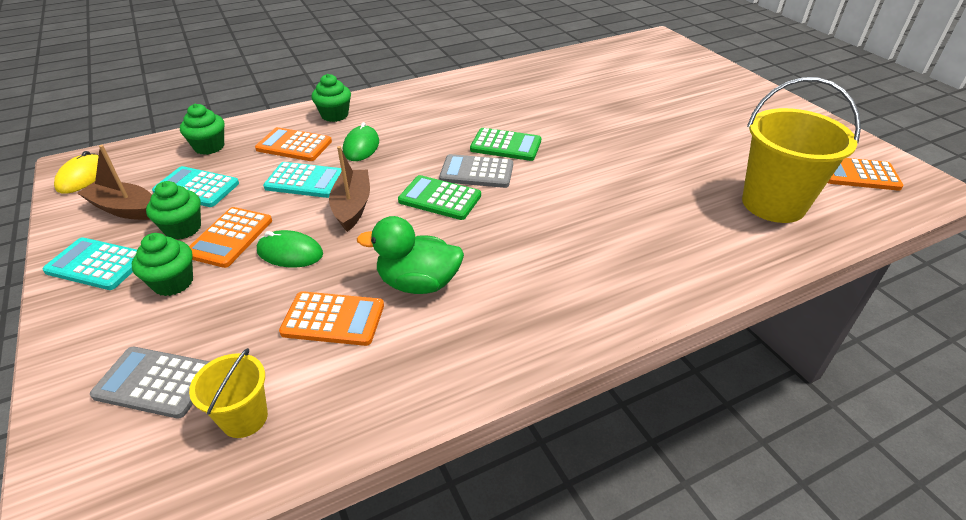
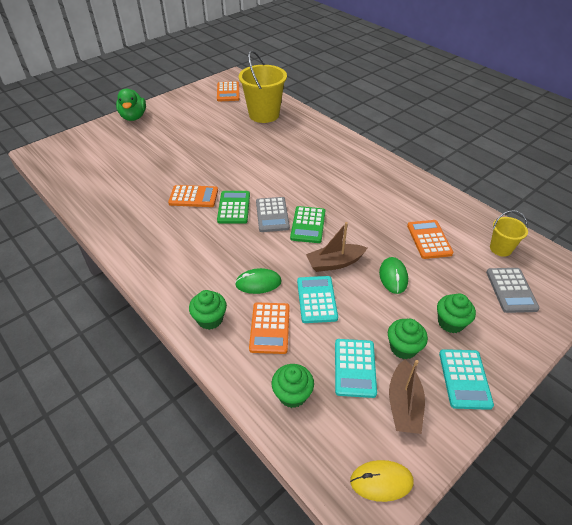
camera: 105 degrees left, 5 degrees up
orange calculator [189,207,272,268] -> orange calculator moved to [168,185,218,207]
green duck [357,216,464,294] -> green duck moved to [116,89,146,121]

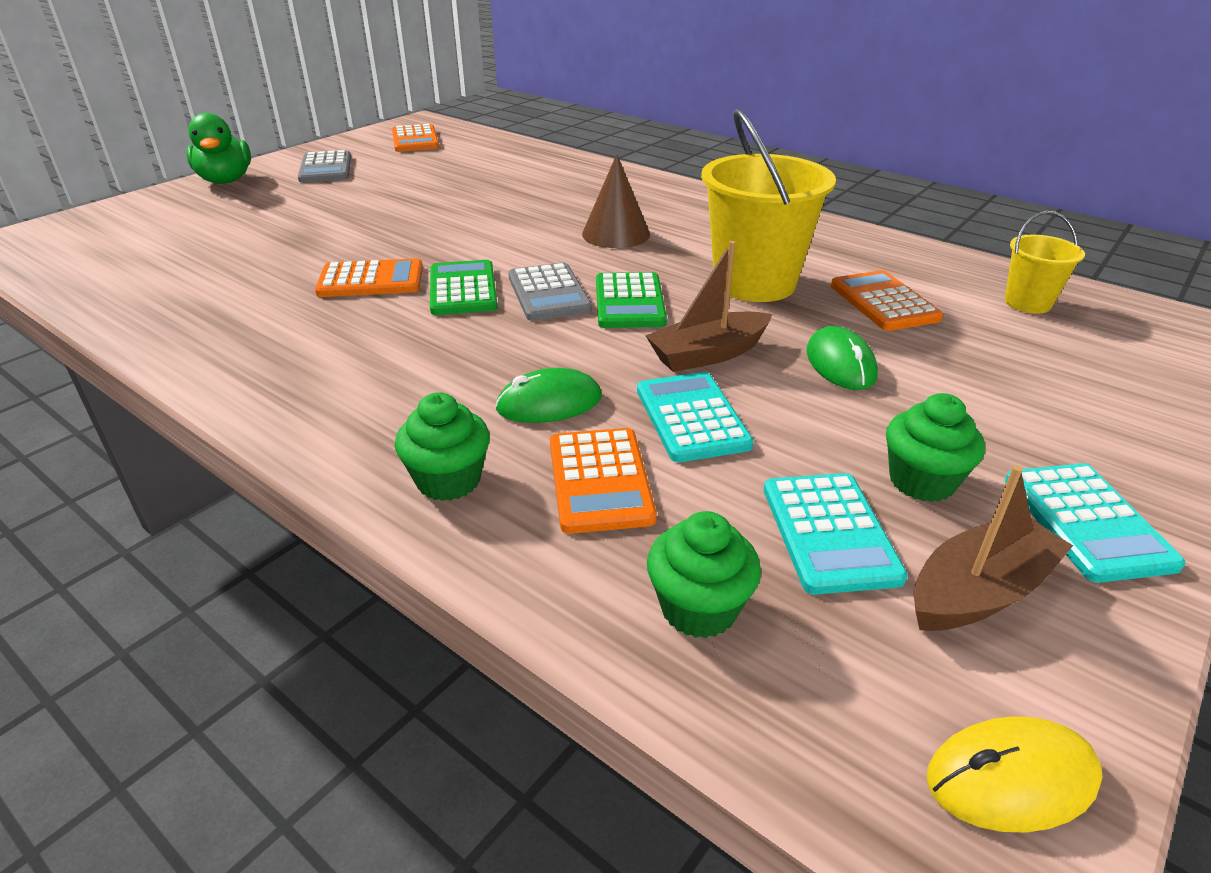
camera: 10 degrees left, 10 degrees down
yellow bucket [239,50,287,123] -> yellow bucket moved to [701,108,836,302]
brown boat [389,360,425,434] -> brown boat turned 120 degrees counterclockwise [914,465,1073,631]
green cupcake [437,293,476,333] -> none
grey calculator [486,268,539,313] -> grey calculator moved to [298,150,351,183]
none -> brown cone [582,154,650,248]

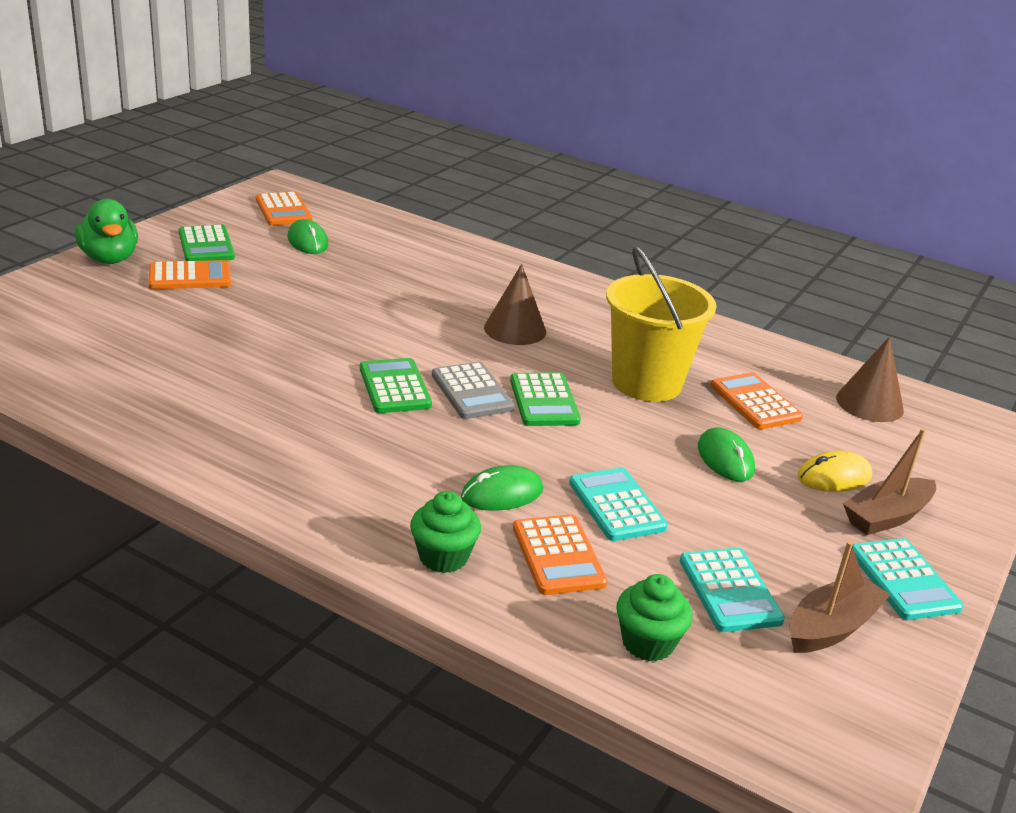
camera: 10 degrees left, 5 degrees down
grey calculator [298,150,351,183] -> green calculator [179,225,235,261]
orange calculator [315,258,423,297] -> orange calculator moved to [148,260,231,289]
brown boat [645,241,773,372] -> brown boat moved to [843,428,936,535]
green cupcake [886,393,985,502] -> none
yellow mouse [927,716,1102,833] -> yellow mouse moved to [798,451,872,492]
yellow bucket [1005,211,1085,314] -> brown cone [836,336,904,422]
none -> green mouse [288,219,329,254]

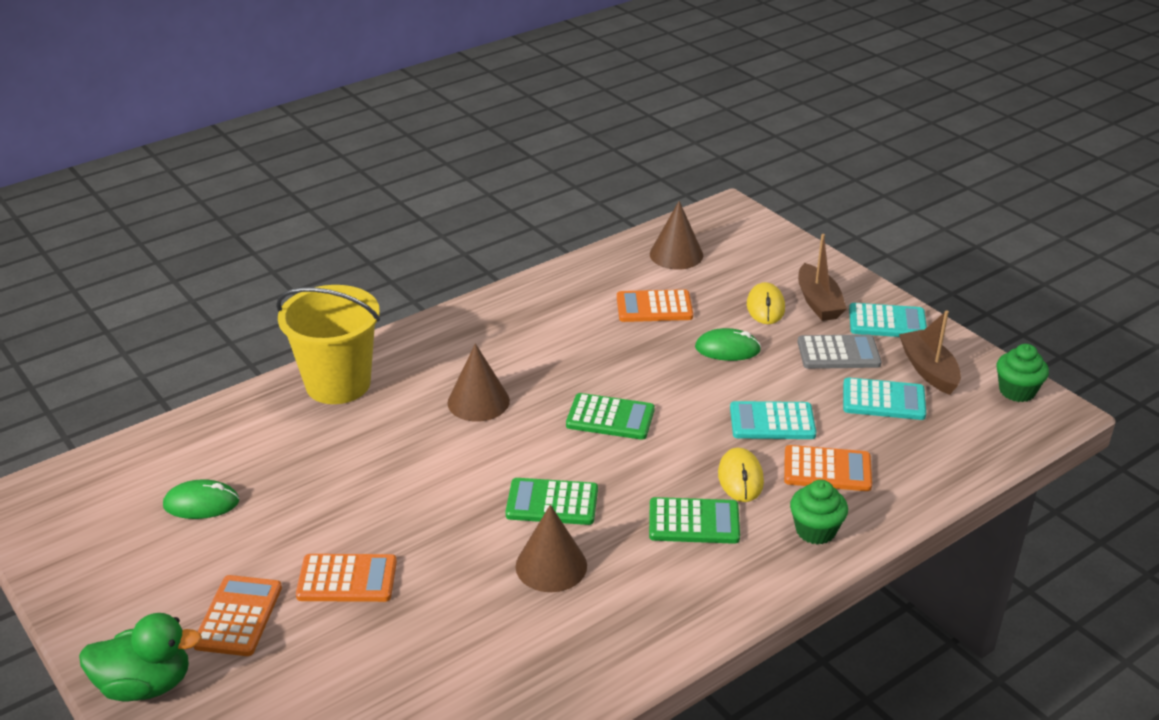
camera: 65 degrees left, 5 degrees up
green calculator [179,225,235,261] -> green calculator moved to [649,497,740,544]
orange calculator [256,192,312,226] -> orange calculator moved to [296,554,397,602]
grey calculator [432,362,515,419] -> grey calculator moved to [798,334,881,369]
green mouse [461,465,543,511] -> yellow mouse [718,447,764,502]
yellow bucket [606,246,717,402] -> yellow bucket moved to [276,285,380,404]
green cupcake [617,574,693,661] -> green cupcake moved to [997,344,1049,402]
none -> brown cone [516,505,587,592]

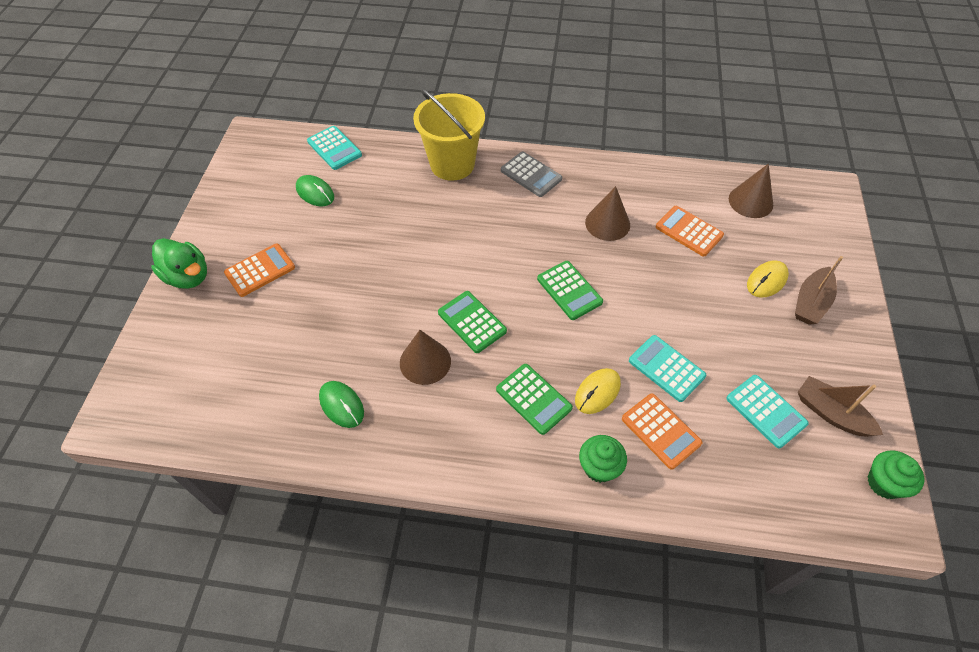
camera: 45 degrees right, 20 degrees up
orange calculator [296,554,397,602] -> none
brown cone [447,343,510,421] -> brown cone moved to [585,186,630,241]
green mouse [695,328,761,361] -> green mouse moved to [319,381,364,428]
grey calculator [798,334,881,369] -> grey calculator moved to [501,152,562,197]
turquoise calculator [849,303,927,337] -> turquoise calculator moved to [307,126,362,170]
brown boat [899,310,961,395] -> brown boat turned 75 degrees counterclockwise [798,376,883,437]

